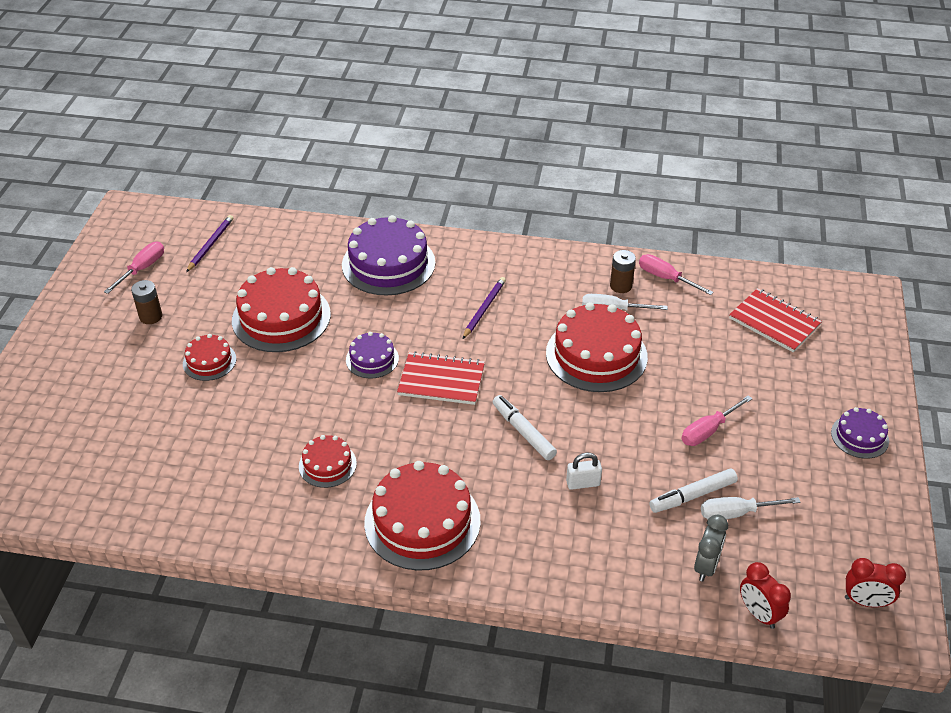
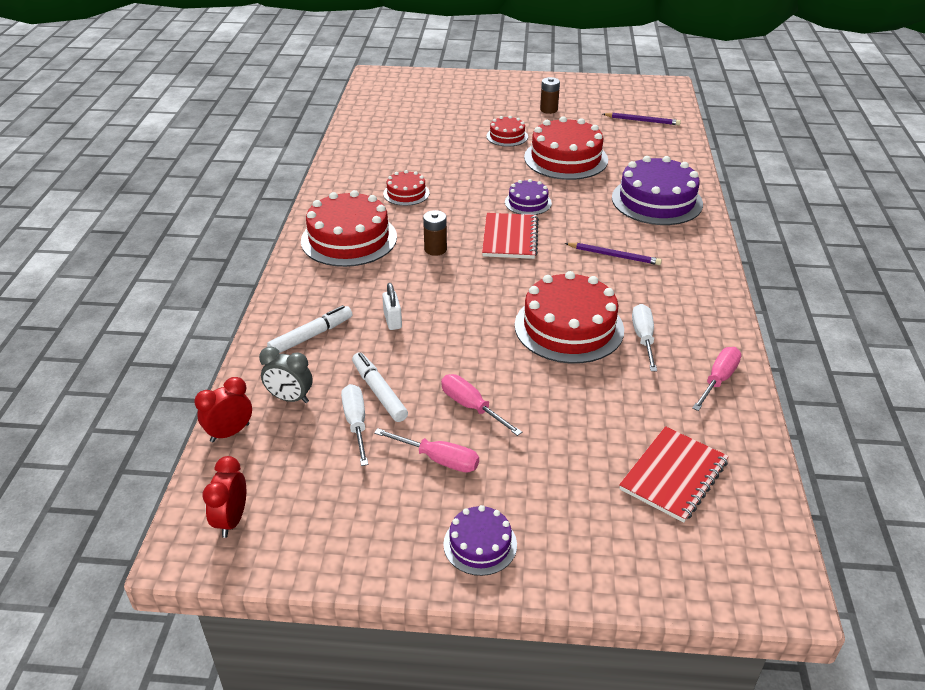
camera: 85 degrees right, 5 degrees down
pink screwdriver [104,242,164,294] -> pink screwdriver moved to [374,428,479,473]
white marker [493,395,557,460] -> white marker moved to [267,305,352,353]
brown battery [610,250,636,293] -> brown battery moved to [423,210,447,256]

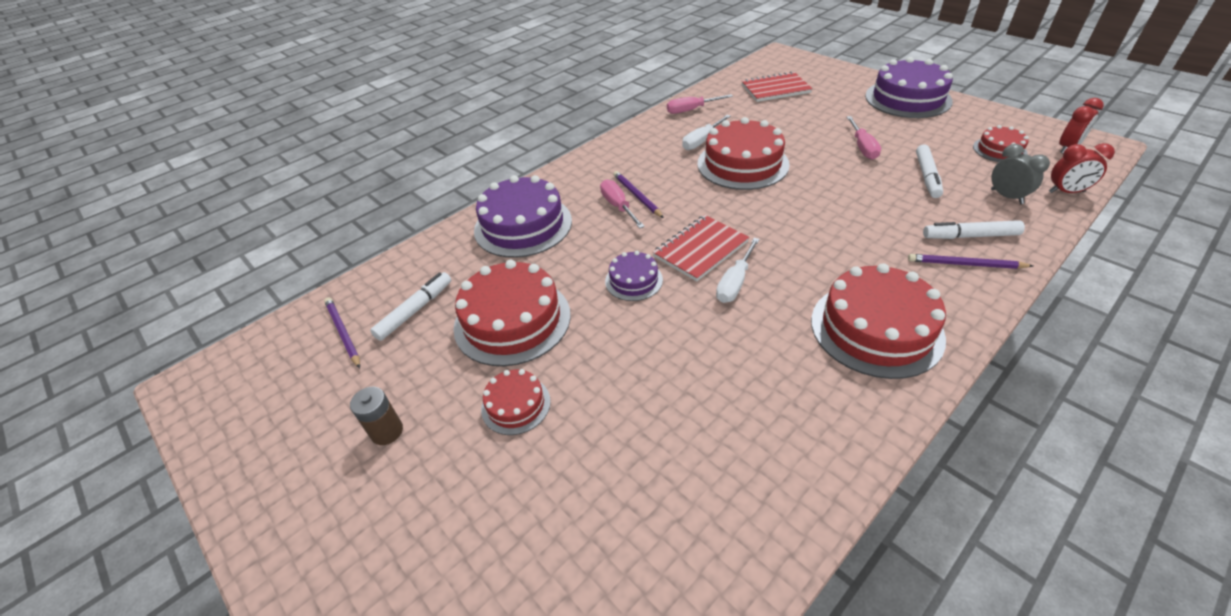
camera: 135 degrees left, 5 degrees up
white screwdriver [341,384,368,466] -> white screwdriver moved to [716,238,760,303]
pink screwdriver [374,428,479,473] -> pink screwdriver moved to [600,179,645,228]
white padlock [382,283,402,330] -> none
red cake [383,170,430,206] -> red cake moved to [973,125,1029,162]
brown battery [423,210,447,256] -> none
purple cake [443,505,517,576] -> purple cake [865,57,953,118], size x1.92
none -> white marker [370,272,451,341]
none -> purple pencil [908,254,1033,269]

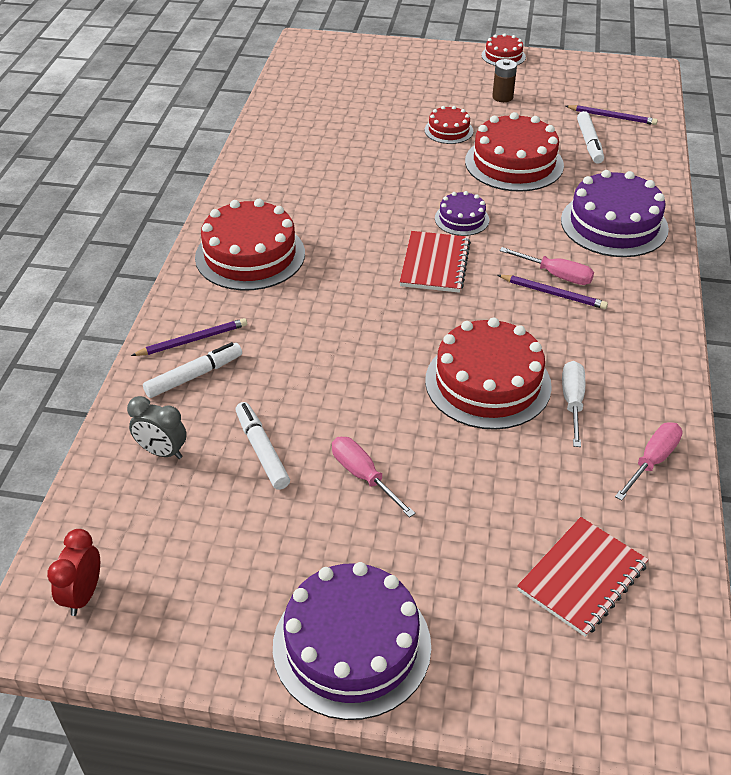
camera: 140 degrees right, 0 degrees up
white screwdriver [716,238,760,303] -> none
red cake [973,125,1029,162] -> red cake moved to [481,33,526,66]
red clock [1049,143,1115,193] -> none

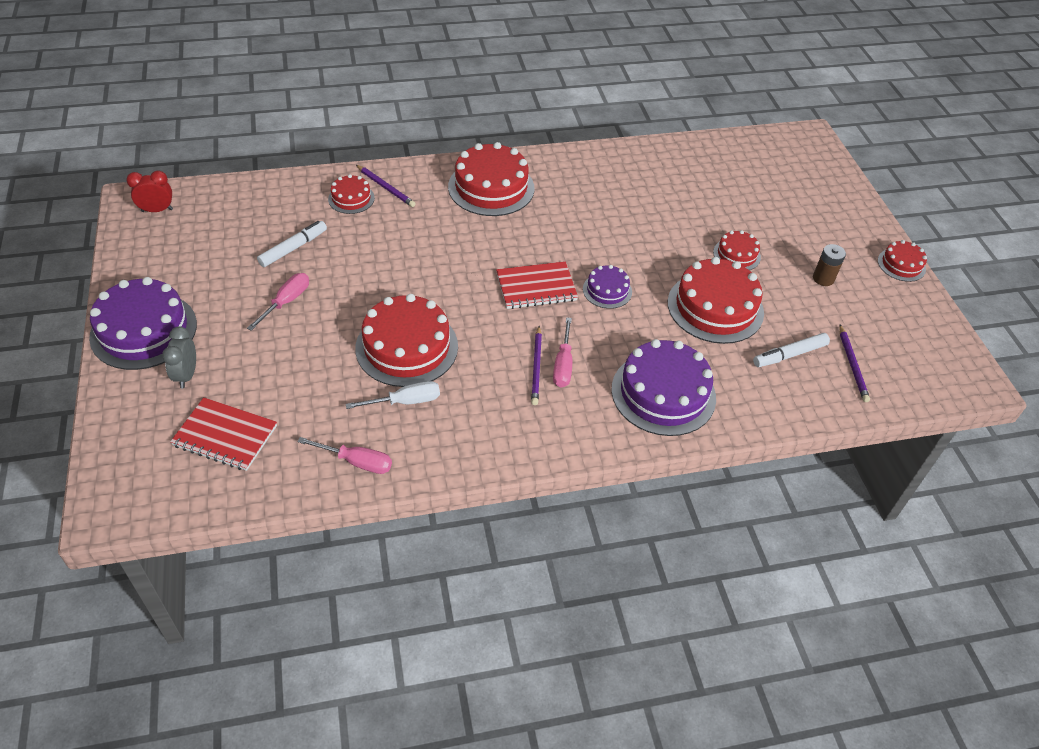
camera: 65 degrees right, 5 degrees up
grey clock [127,396,187,459] -> grey clock moved to [162,326,196,388]
white marker [143,342,242,398] -> red cake [328,174,375,214]

